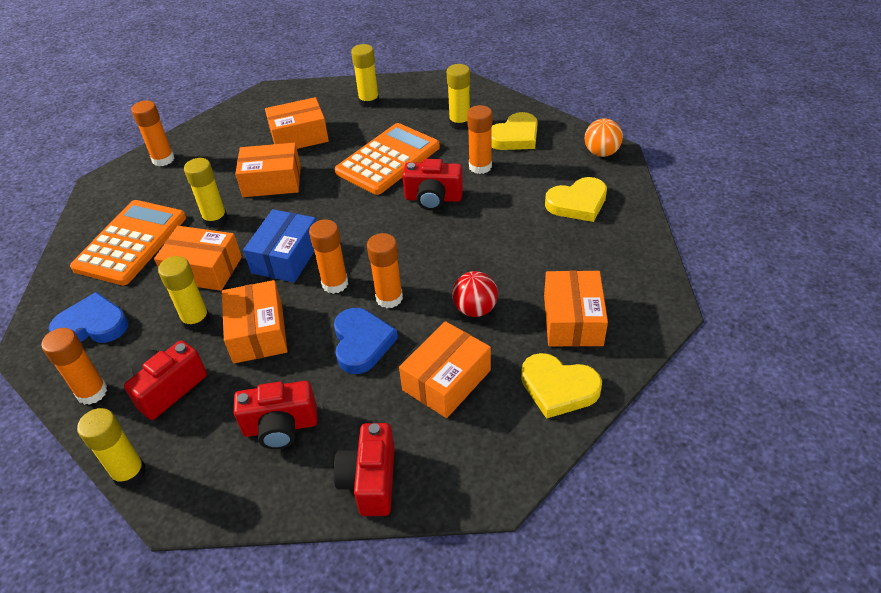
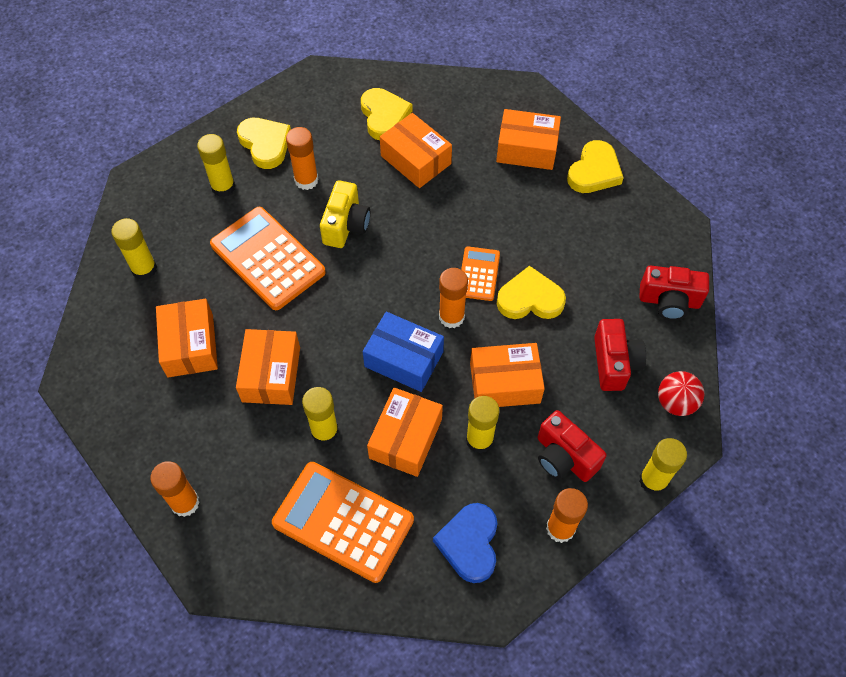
camera: 85 degrees left, 15 degrees up
blue heart [334,308,398,374] -> yellow heart [497,266,566,319]
orange glue stick [367,233,403,308] -> orange calculator [461,246,500,301]
orange box [399,321,491,418] -> orange box moved to [380,113,452,188]
red camera [402,159,463,210] -> yellow camera [320,180,370,248]
red ball [452,271,498,317] -> red ball moved to [658,371,704,416]
orange ball [585,118,623,157] -> none

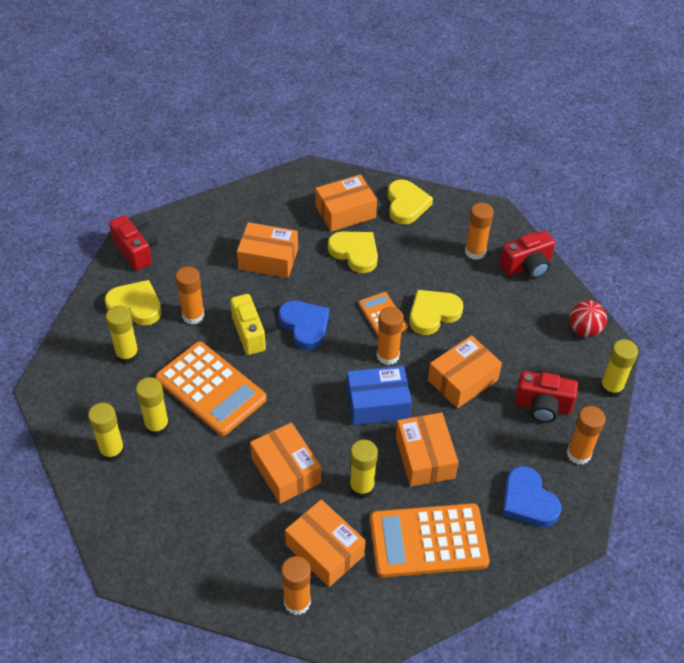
camera: 35 degrees left, 10 degrees down
orange box [156,299,218,377] -> orange box moved to [285,499,366,587]
orange calculator [210,207,326,310] -> orange calculator turned 150 degrees counterclockwise [156,342,267,436]
yellow heart [361,88,412,140] -> yellow heart moved to [328,232,378,273]
yellow glue stick [466,396,499,453] -> yellow glue stick moved to [136,377,169,436]
red camera [594,319,646,391] -> red camera moved to [109,215,158,271]
none -> blue heart [278,300,329,350]
none -> orange glue stick [465,203,494,260]

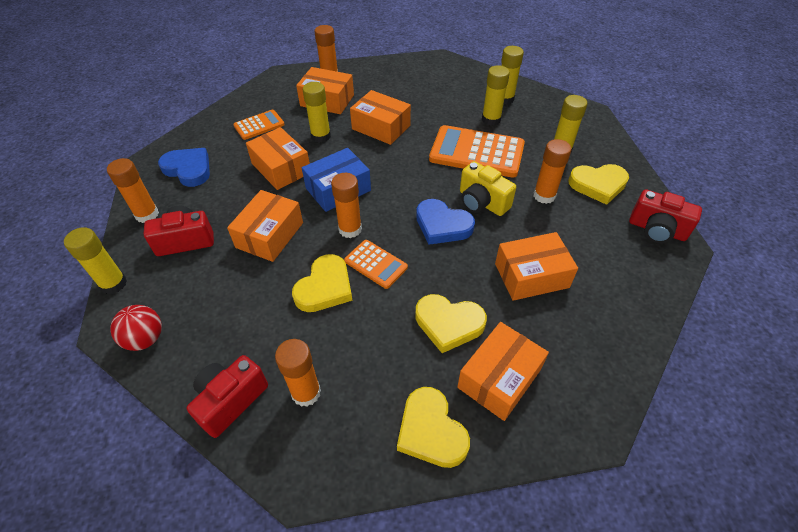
camera: 155 degrees right, 0 degrees up
orange calculator [370,503,489,577] -> orange calculator [233,110,285,140], size x0.54

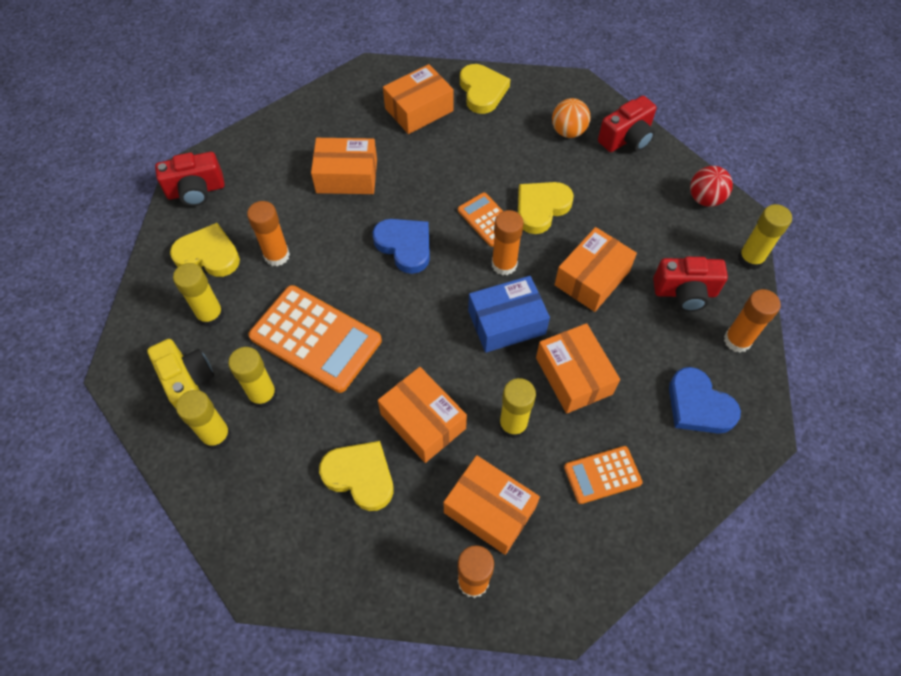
camera: 165 degrees left, 10 degrees up
orange glue stick [275,339,321,407] -> orange ball [552,98,590,138]
yellow heart [415,294,487,353] -> yellow heart moved to [319,441,394,511]
yellow camera [460,161,516,216] -> yellow camera moved to [147,339,214,408]
red camera [629,189,702,243] -> red camera turned 120 degrees clockwise [155,152,225,206]

